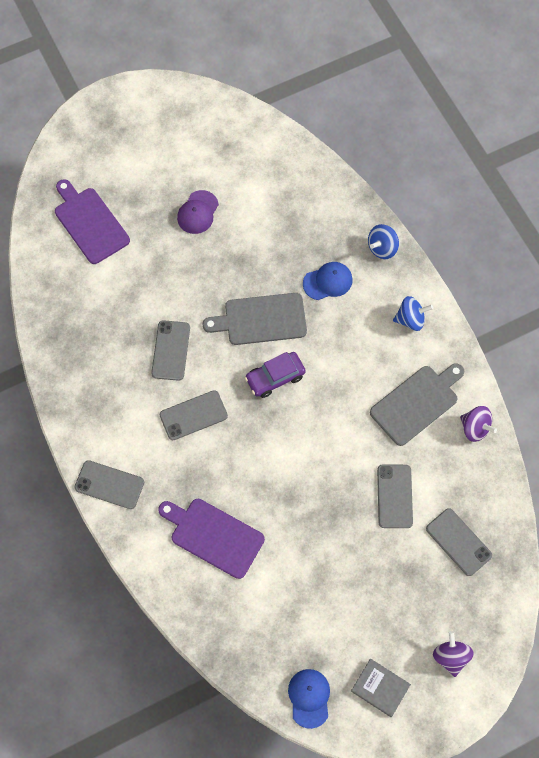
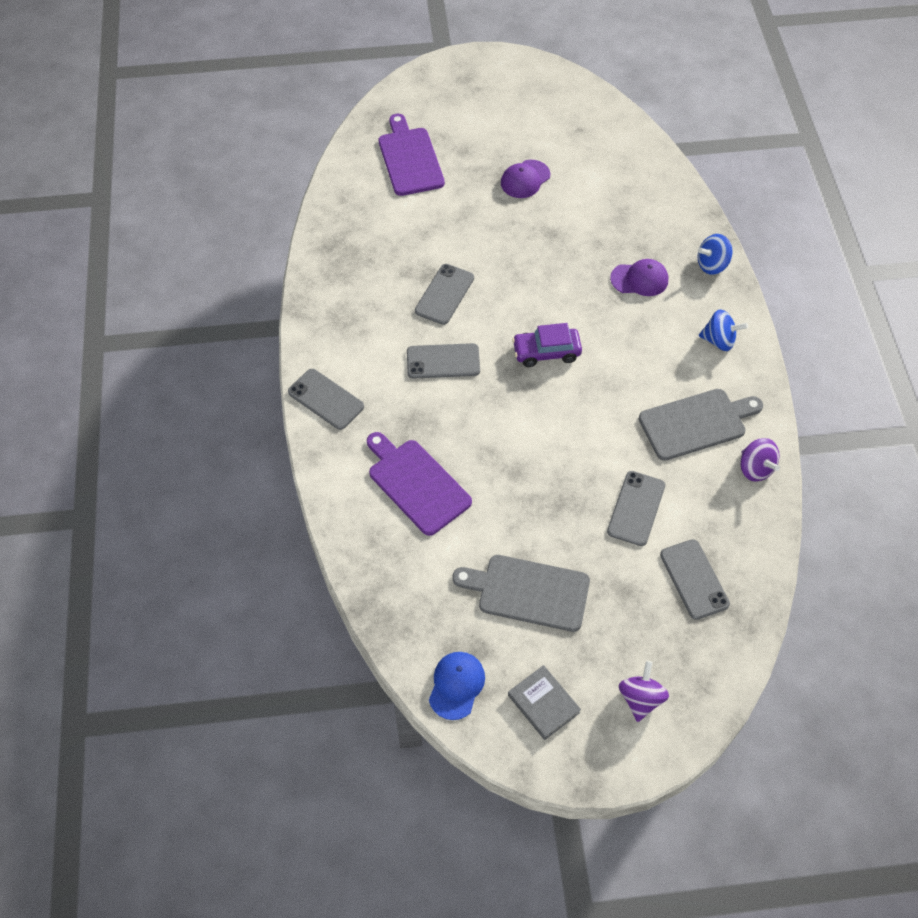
camera: 20 degrees right, 10 degrees down
grey cutting board [202,293,307,345] -> grey cutting board moved to [453,555,590,632]
blue cap [303,262,352,300] -> purple cap [610,259,668,296]

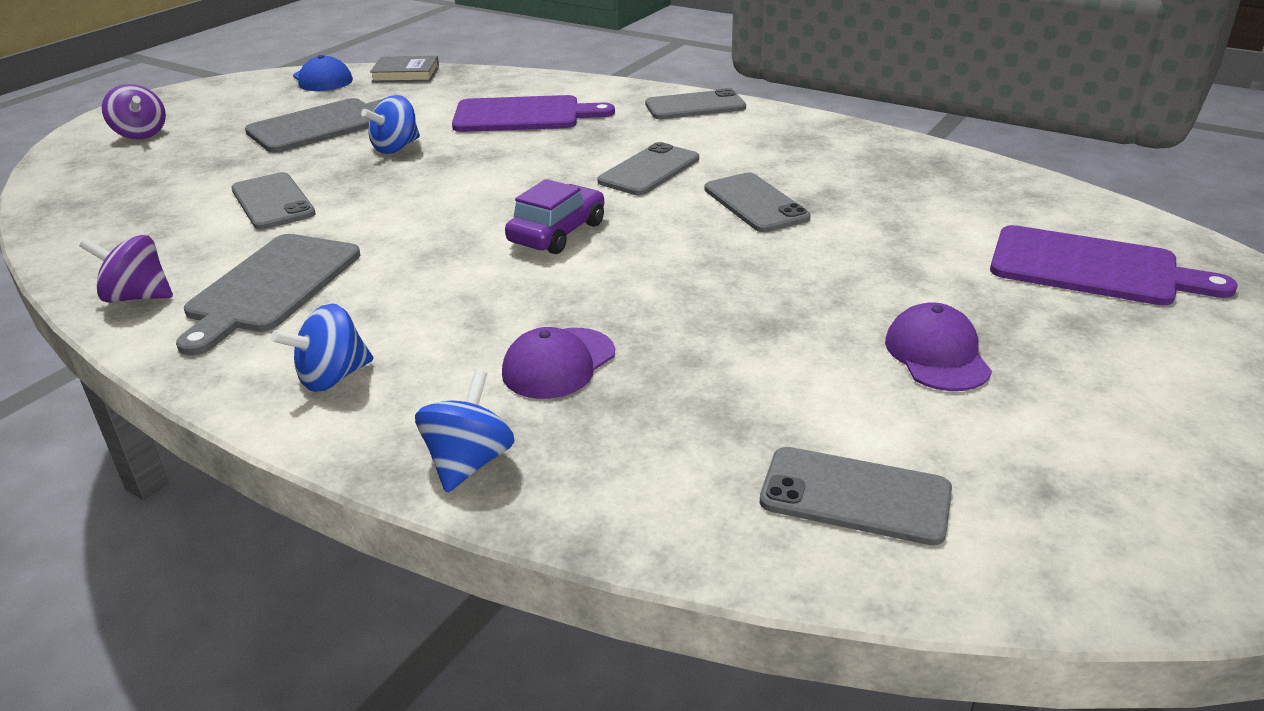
camera: 130 degrees right, 25 degrees down
grey book [508,665,581,740] -> grey book moved to [370,56,439,82]
grey phone [660,539,730,620] -> grey phone moved to [760,447,952,545]
none -> blue spinning top [361,95,420,154]

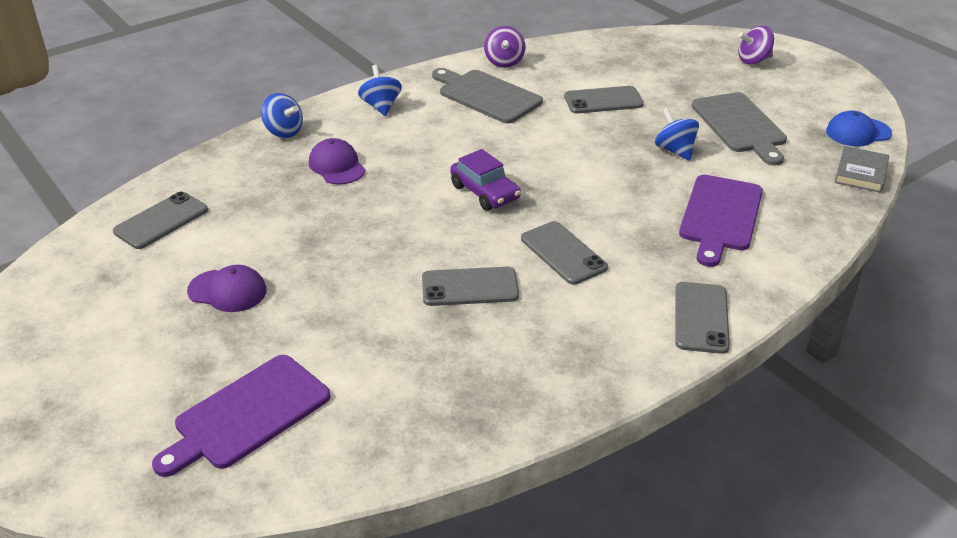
camera: 110 degrees right, 5 degrees up
purple spinning top [79,235,173,303] -> purple spinning top turned 150 degrees clockwise [484,26,526,68]

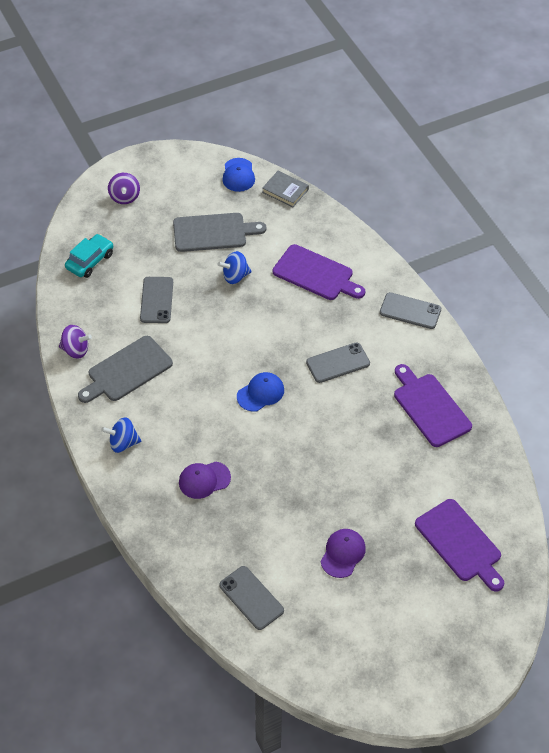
camera: 80 degrees left, 15 degrees up
blue spinning top [261,93,303,138] -> none
grey phone [422,267,519,306] -> none
purple car [450,149,521,211] -> blue cap [237,372,284,412]
none -> turquoise car [65,234,113,278]
none -> purple cutting board [394,364,472,447]

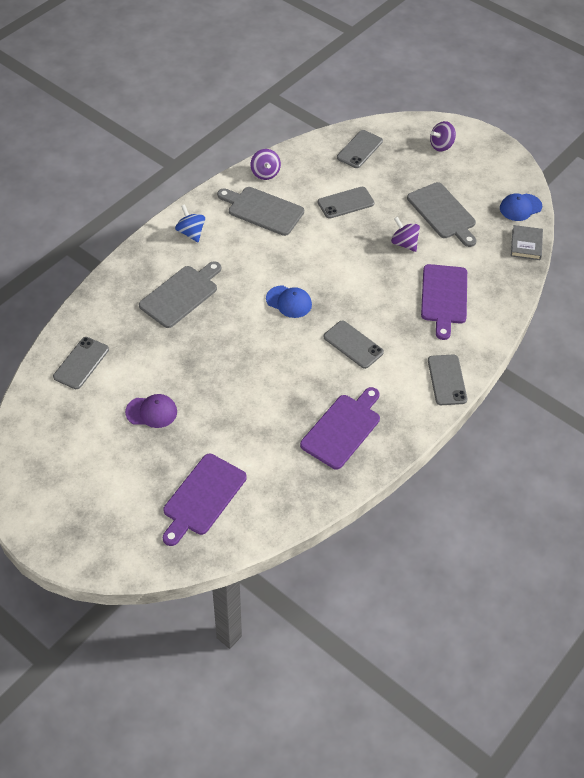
camera: 65 degrees right, 0 degrees up
turquoise car [65,234,113,278] -> grey phone [337,130,383,168]
purple cap [179,462,231,499] -> grey cutting board [139,261,221,328]
blue spinning top [218,251,252,284] -> purple spinning top [391,217,420,252]

